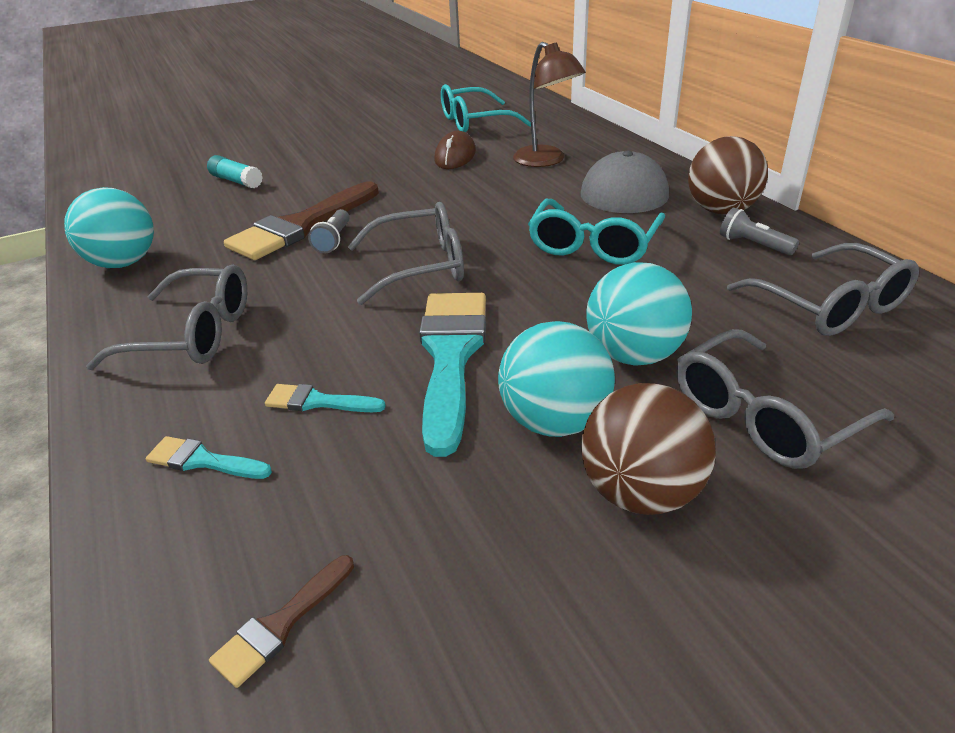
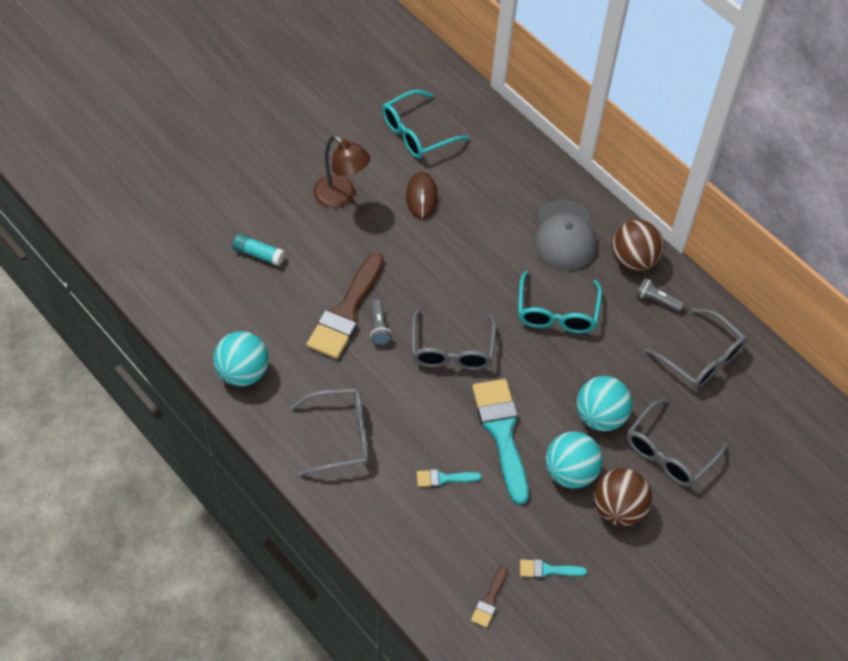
camera: 20 degrees left, 20 degrees up
turquoise brush [146,436,272,479] -> turquoise brush moved to [520,559,587,578]
grey glasses [347,202,464,305] -> grey glasses turned 120 degrees clockwise [411,309,496,370]
brown lamp [513,42,586,167] -> brown lamp moved to [313,136,370,208]

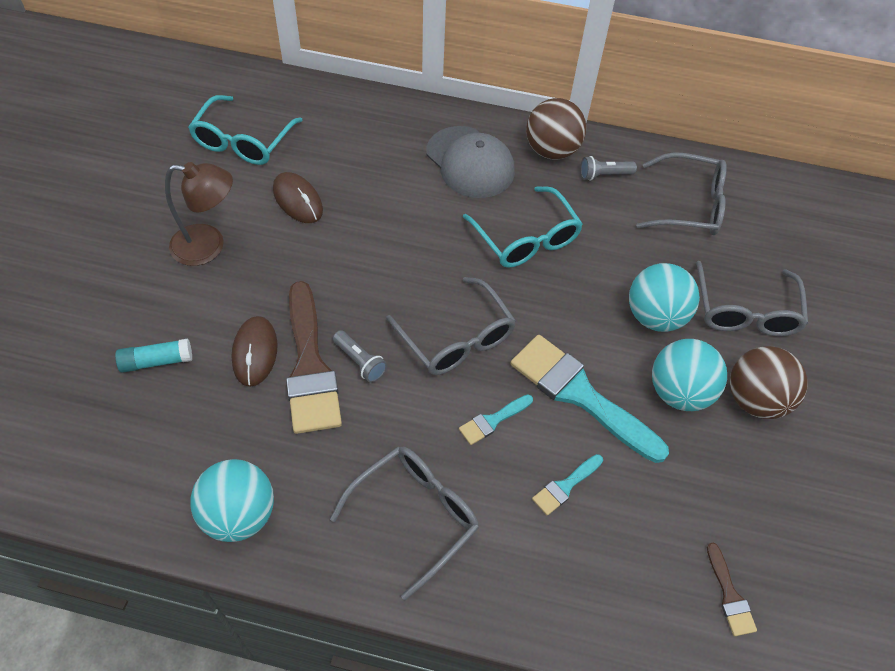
camera: 35 degrees left, 0 degrees up
turquoise brush [520,559,587,578] -> turquoise brush moved to [459,395,533,445]
none -> brown mouse [231,316,278,387]

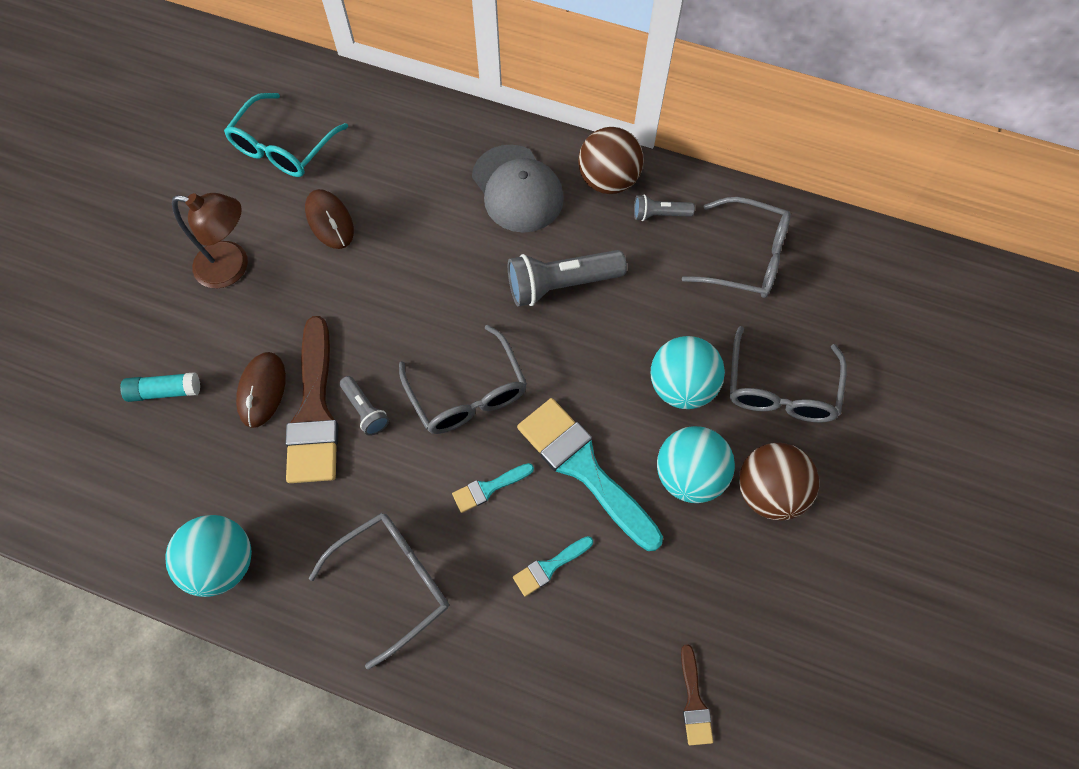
camera: 10 degrees right, 10 degrees up
turquoise glasses [463,186,583,268] -> grey flashlight [508,250,627,307]

